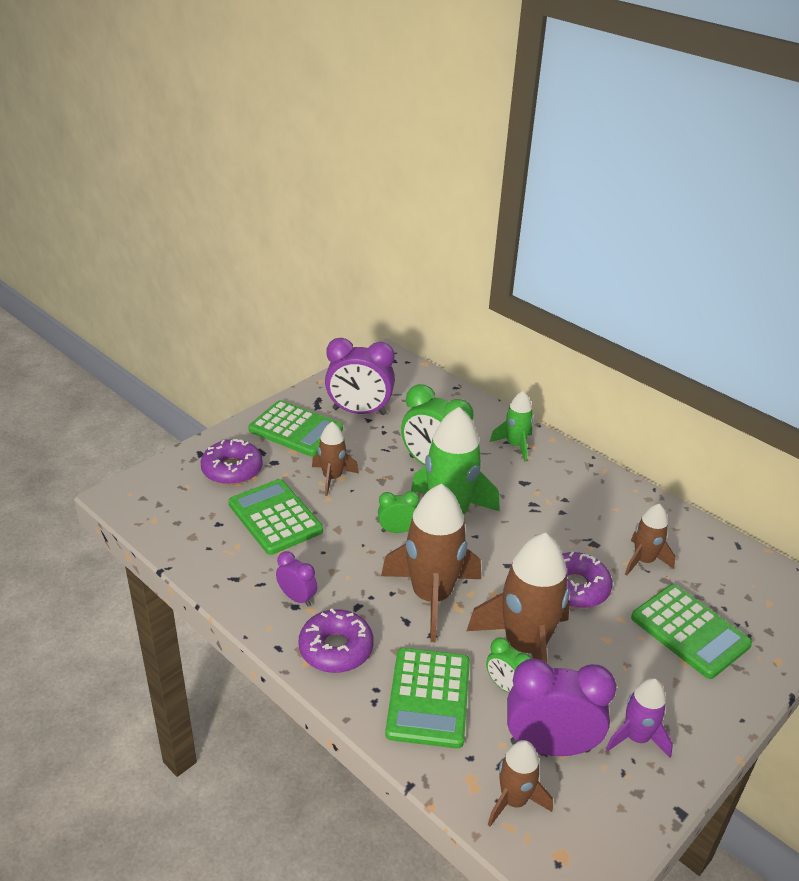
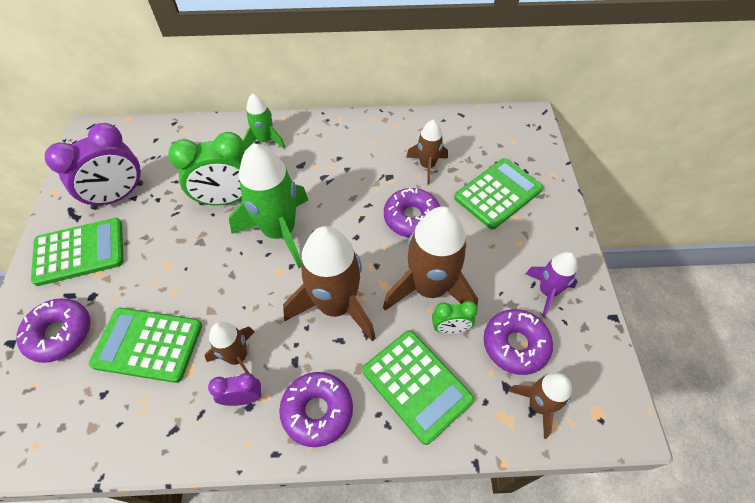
camera: 45 degrees left, 20 degrees up
brown rocket [312,422,359,496] -> brown rocket moved to [205,322,254,373]
green clock [378,491,419,533] -> none
purple clock [507,659,617,756] -> purple donut [484,309,553,375]
green calculator [631,584,752,679] -> green calculator turned 45 degrees counterclockwise [454,158,543,229]

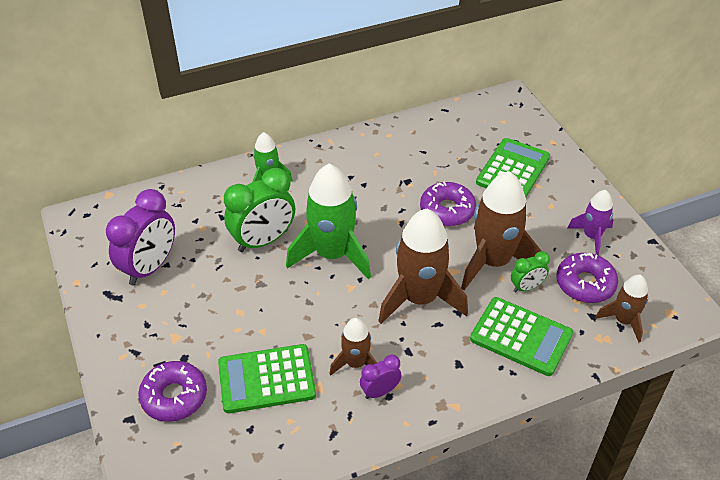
camera: 20 degrees left, 10 degrees down
green calculator [31,218,123,286] -> none
purple donut [279,372,353,447] -> none
brown rocket [406,120,448,184] -> none

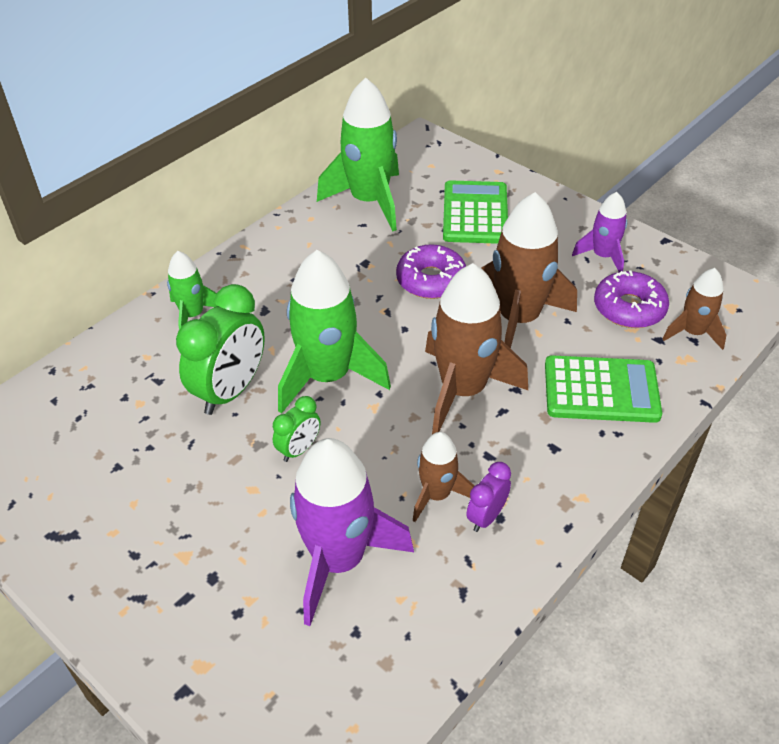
camera: 25 degrees left, 0 degrees up
purple clock [106,189,175,285] -> none
purple donut [138,361,207,422] -> none
green calculator [218,344,316,413] -> purple rocket [290,438,414,626]
green clock [511,251,550,293] -> green clock moved to [273,396,321,462]
none -> green rocket [317,78,399,231]

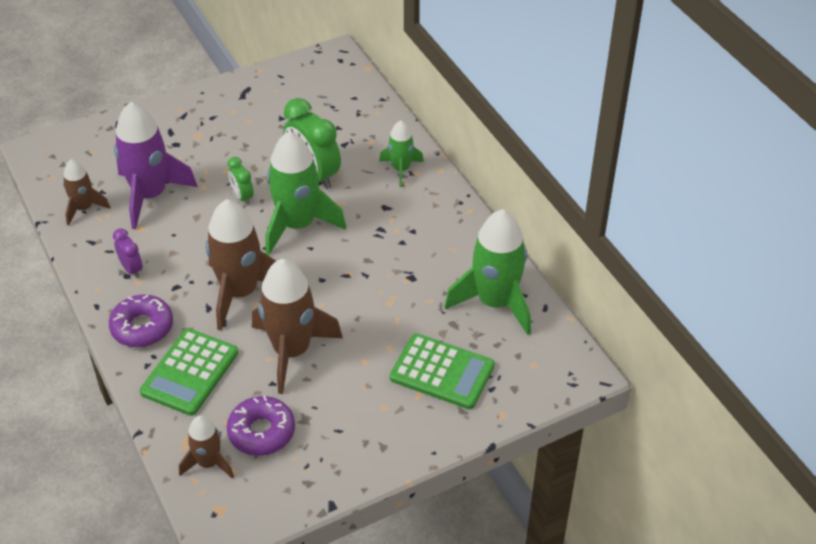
camera: 110 degrees right, 0 degrees up
purple donut [396,244,466,299] -> purple donut moved to [109,295,173,347]
brown rocket [413,432,474,522] -> brown rocket moved to [63,159,110,226]
purple rocket [572,192,627,272] -> none

